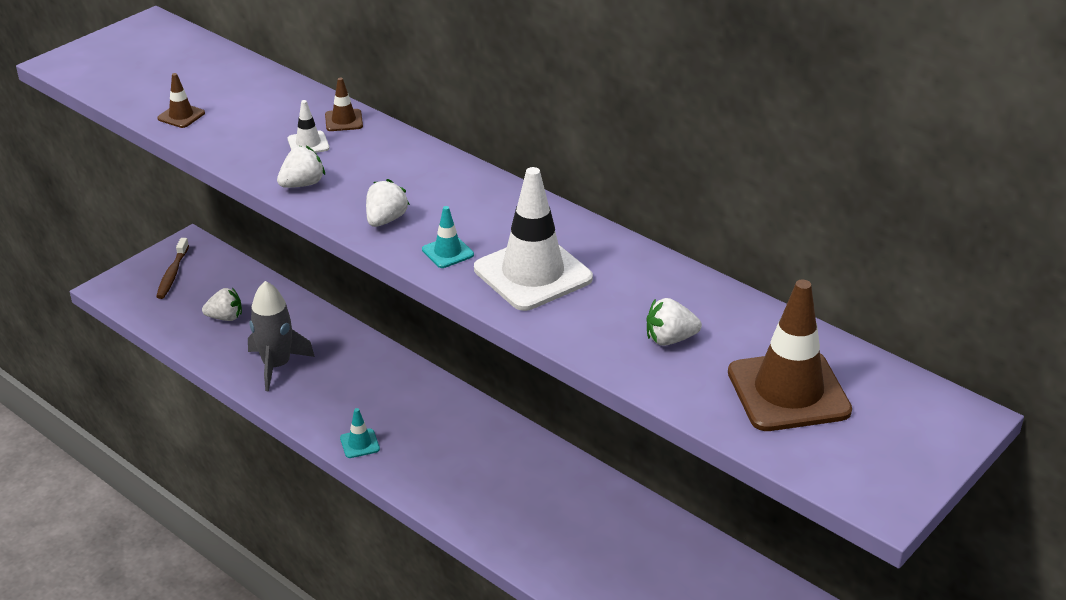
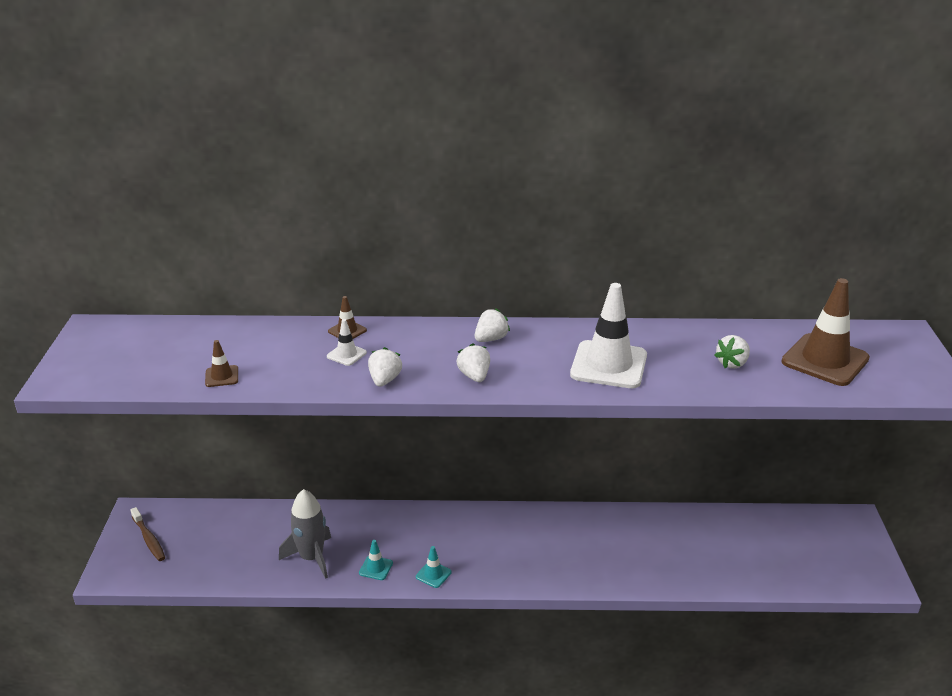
camera: 40 degrees left, 5 degrees down
white strawberry [202,288,242,321] -> white strawberry moved to [475,309,510,342]
turquoise traffic cone [422,206,474,268] -> turquoise traffic cone moved to [359,540,393,580]

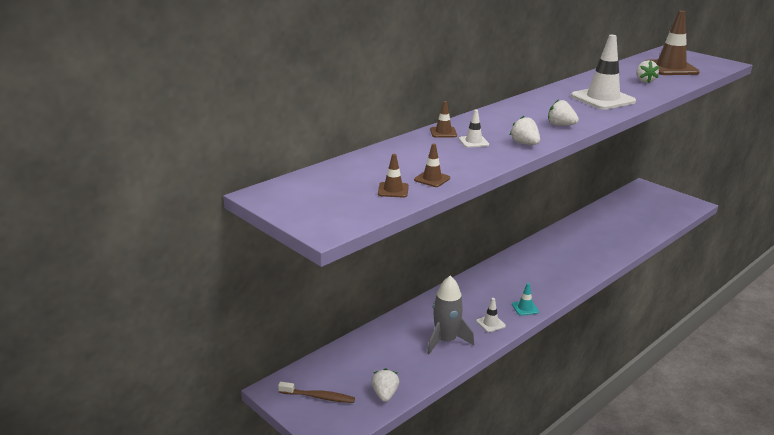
camera: 45 degrees left, 5 degrees down
turquoise traffic cone [359,540,393,580] -> white traffic cone [476,298,506,332]
white strawberry [475,309,510,342] -> white strawberry moved to [371,368,399,402]
none -> brown traffic cone [378,154,409,197]

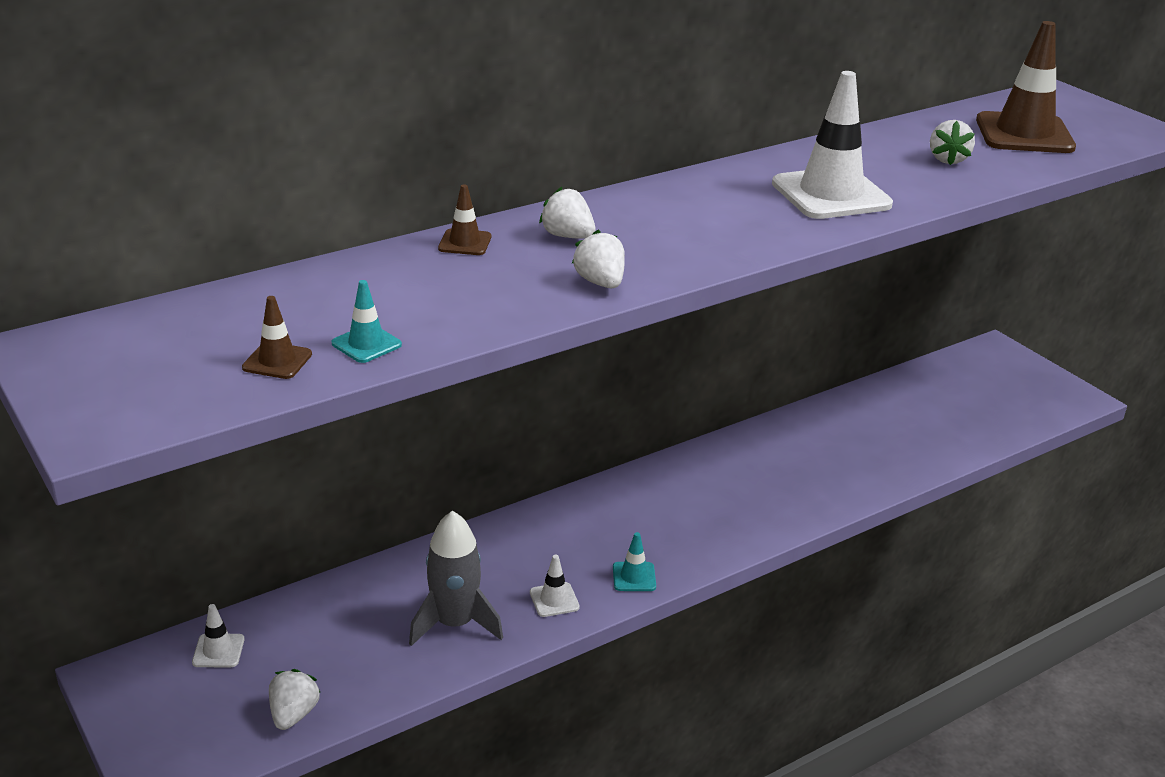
camera: 10 degrees right, 5 degrees up
brown toothbrush [278,382,355,403] -> none
brown traffic cone [414,144,450,187] -> turquoise traffic cone [332,280,402,363]
white traffic cone [459,110,489,148] -> white traffic cone moved to [192,604,244,667]
white strawberry [548,99,579,126] -> white strawberry moved to [539,187,596,239]

